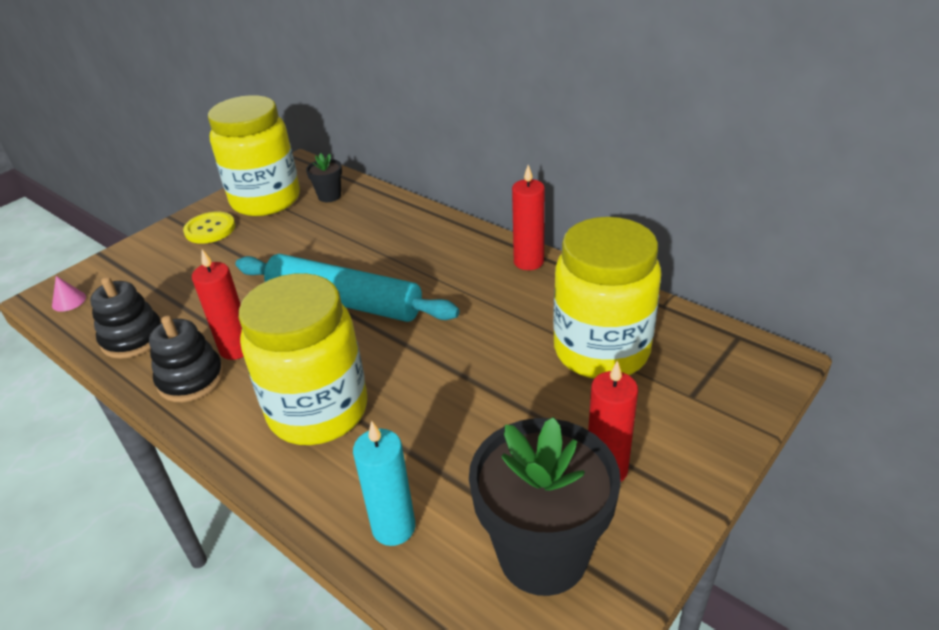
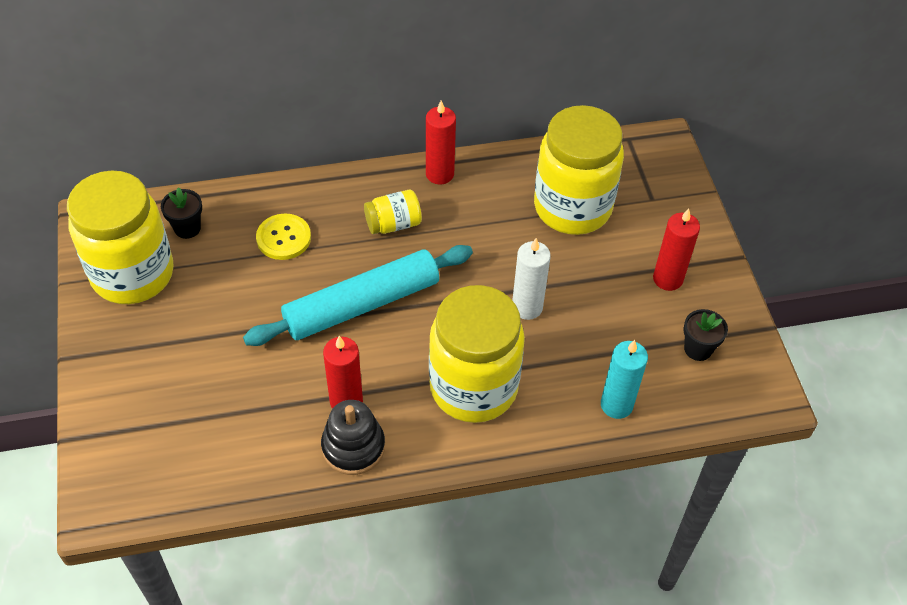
camera: 55 degrees left, 15 degrees up
pink cone [52,276,86,312] -> none
black stacking toy [90,277,161,359] -> none
yellow button [183,212,235,244] -> yellow button moved to [256,214,311,260]
black flower pot [469,417,621,596] -> black flower pot [684,309,728,361], size x0.45
none -> yellow jar [364,190,422,234]
none -> white candle [512,238,551,320]

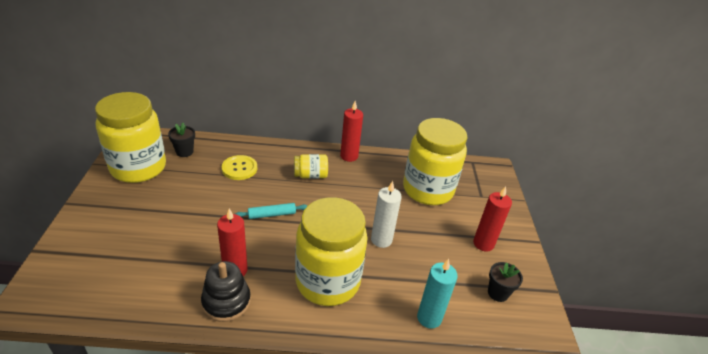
camera: 10 degrees right, 15 degrees down
turquoise rolling pin [243,245,473,346] -> turquoise rolling pin [235,203,308,219], size x0.44

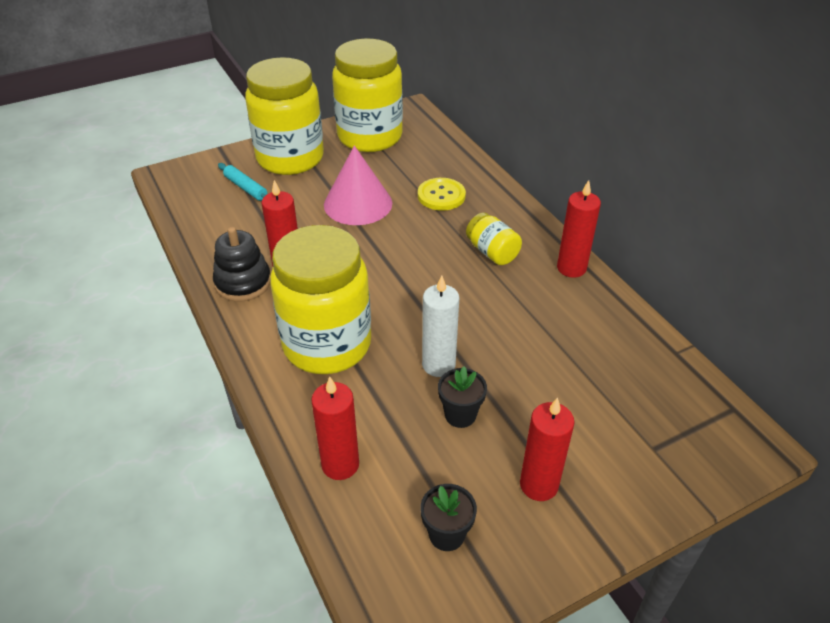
camera: 65 degrees right, 5 degrees up
black flower pot [168,123,195,157] -> black flower pot moved to [438,366,487,428]
turquoise rolling pin [235,203,308,219] -> turquoise rolling pin moved to [218,163,267,201]
yellow jar [403,118,468,205] -> yellow jar moved to [245,57,324,175]
turquoise candle [417,259,458,329] -> red candle [311,377,359,480]
none -> pink cone [324,145,392,225]

